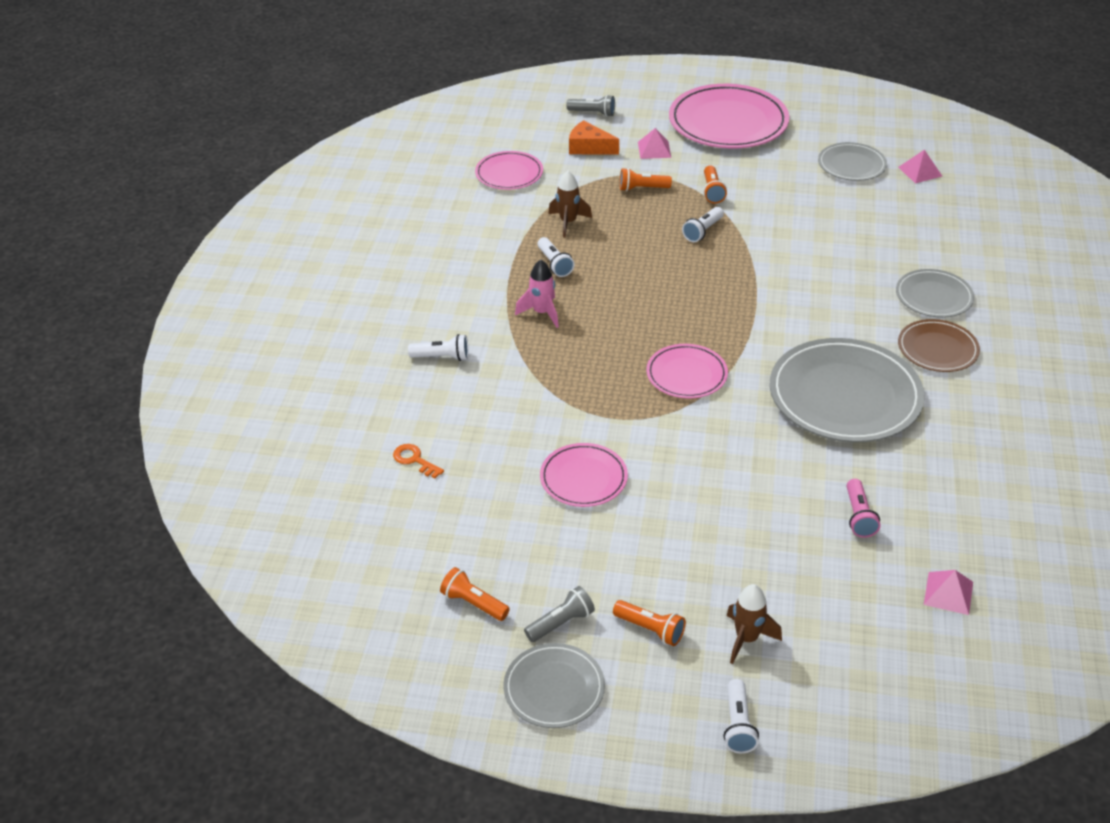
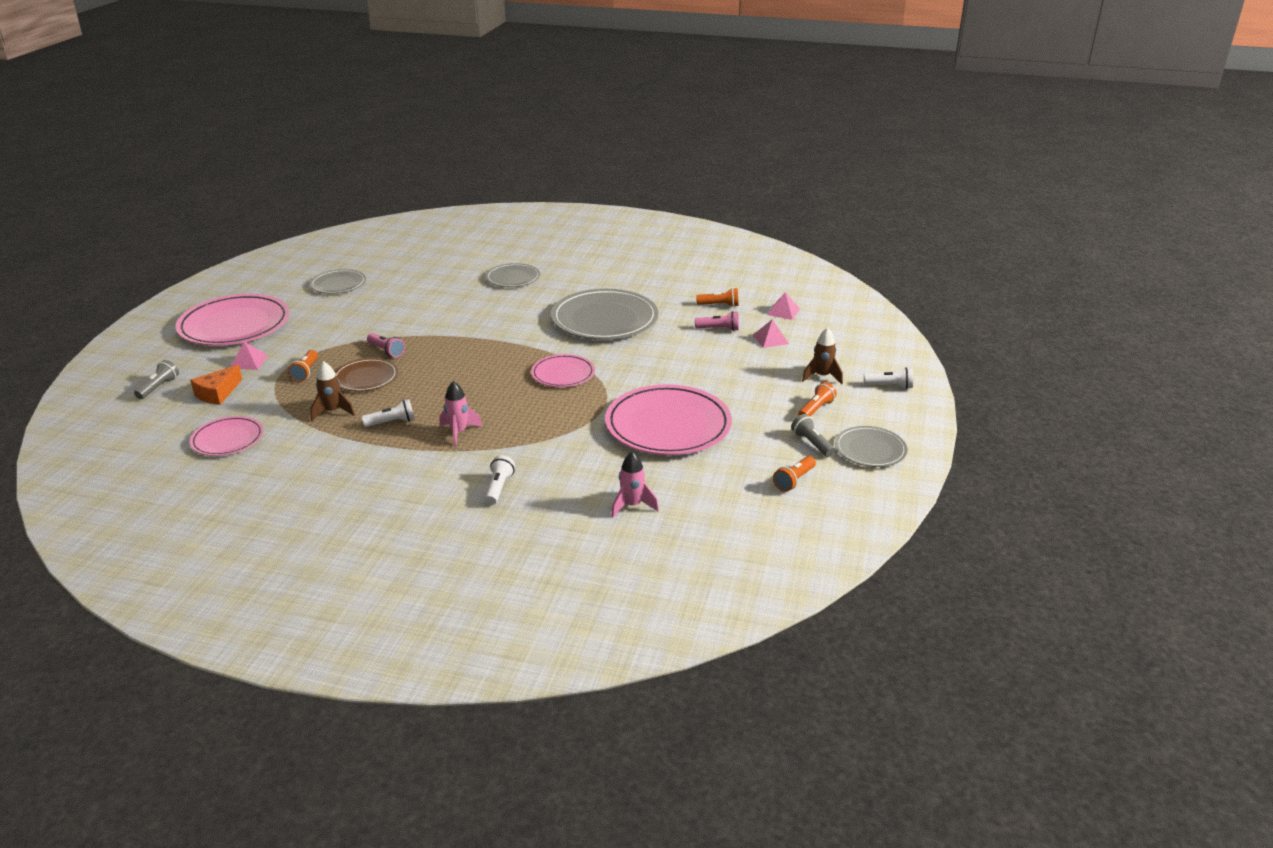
camera: 85 degrees left, 10 degrees down
orange key [393,444,444,478] -> pink rocket [611,451,659,518]
pink plate [540,443,628,507] -> pink plate [605,384,732,455], size x1.84
white flashlight [682,207,724,242] -> pink flashlight [367,333,405,357]
orange flashlight [704,166,727,204] -> orange flashlight moved to [696,288,739,307]
pink pyramid [898,150,942,184] -> pink pyramid moved to [753,319,789,348]
brown plate [898,319,980,372] -> brown plate moved to [335,358,398,392]

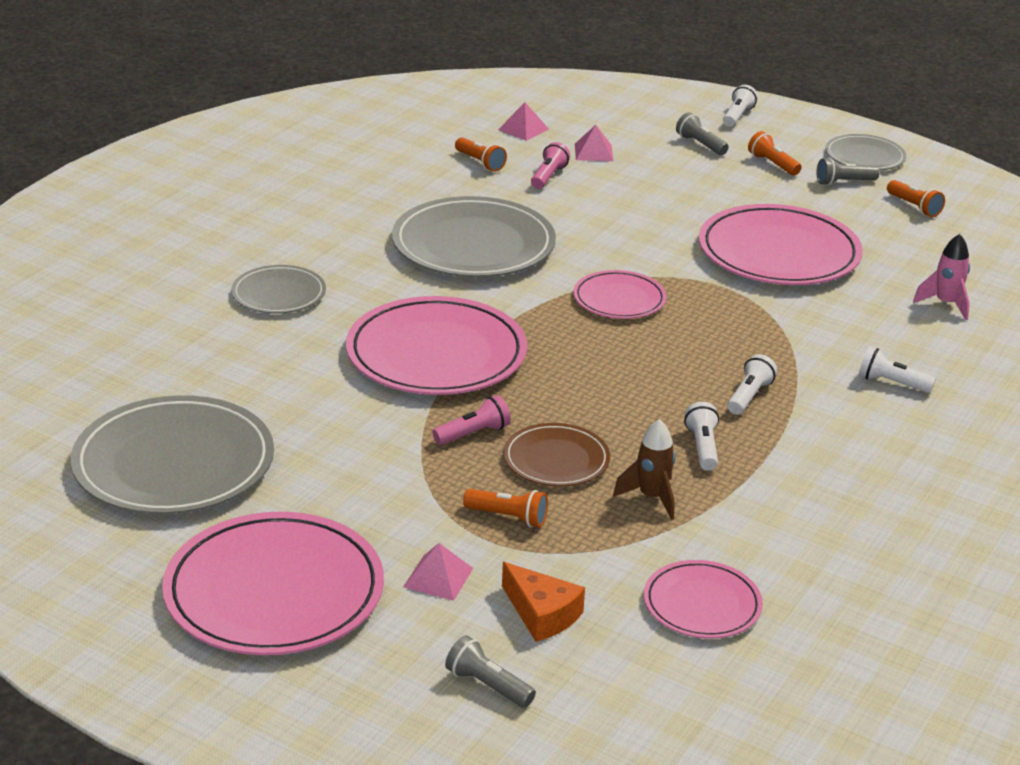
camera: 75 degrees left, 0 degrees up
grey plate [310,269,366,294] -> grey plate [71,395,274,514], size x1.84
pink rocket [439,381,482,447] -> white flashlight [727,354,777,415]
orange flashlight [696,288,739,307] -> orange flashlight turned 120 degrees clockwise [455,137,507,172]
brown rocket [802,328,843,384] -> grey flashlight [676,112,729,155]
none -> pink plate [346,296,527,395]

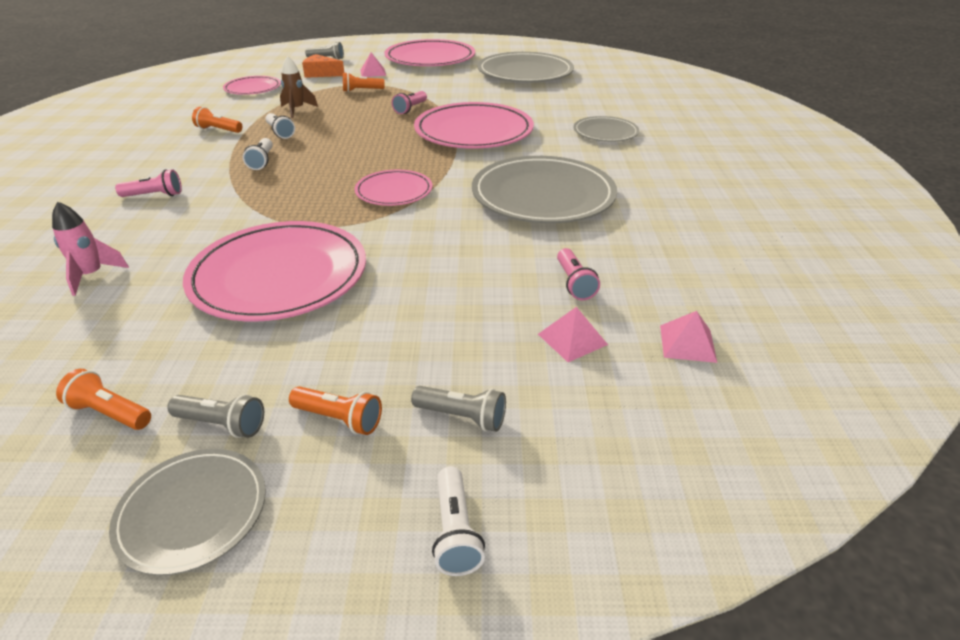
camera: 150 degrees right, 5 degrees up
orange flashlight [455,137,507,172] -> orange flashlight moved to [192,107,242,133]
brown plate [503,423,610,487] -> none
grey flashlight [816,158,879,185] -> grey flashlight turned 60 degrees clockwise [167,394,264,438]
white flashlight [859,347,936,393] -> pink flashlight [115,169,182,197]

